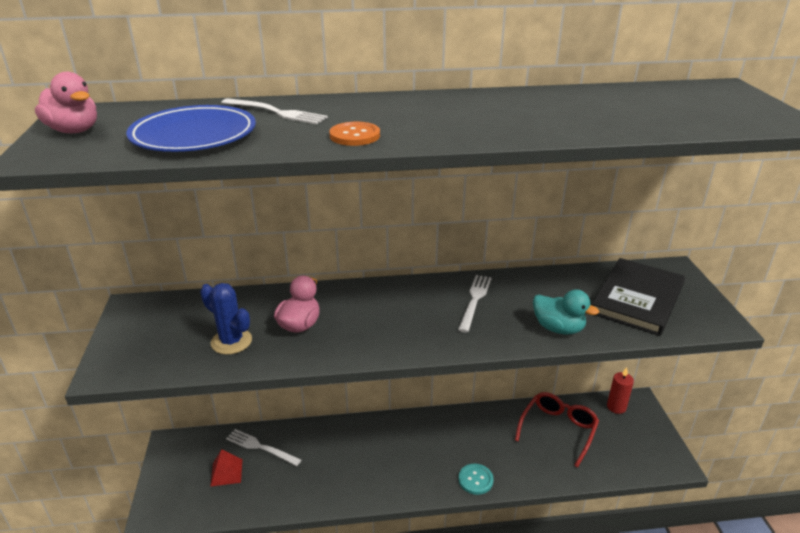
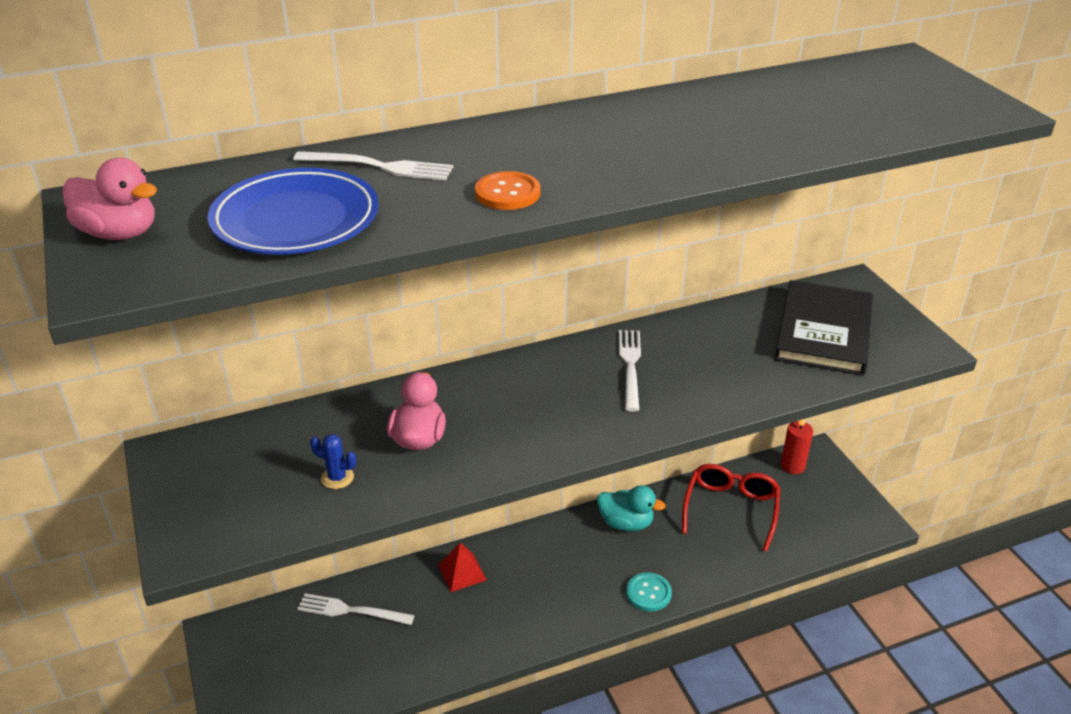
camera: 15 degrees left, 5 degrees up
blue cactus [200,283,252,355] -> blue cactus [310,434,356,489], size x0.59
red pyramid [210,449,242,487] -> red pyramid moved to [438,543,487,592]
turquoise duck [533,289,599,334] -> turquoise duck moved to [597,485,666,532]

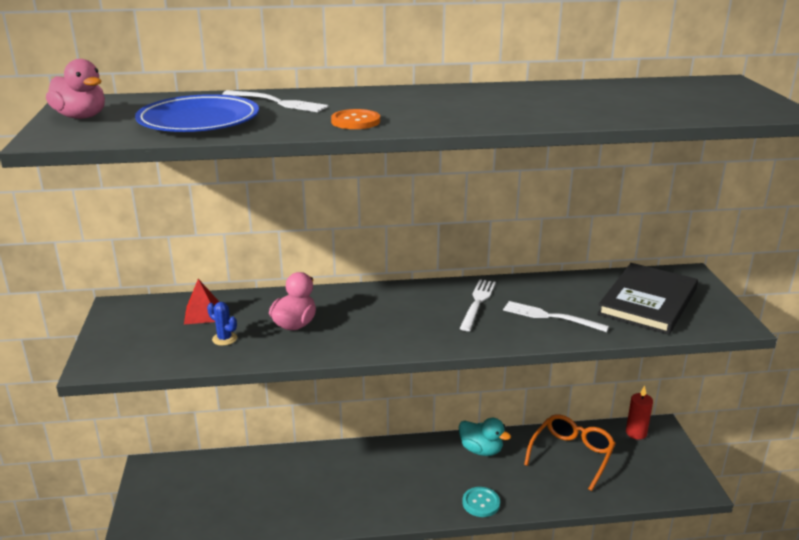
camera: 15 degrees right, 10 degrees down
white fork [297,593,415,625] -> white fork moved to [503,301,609,332]
red pyramid [438,543,487,592] -> red pyramid moved to [184,279,219,324]
red glasses [682,464,780,551] -> orange glasses [524,414,616,491]

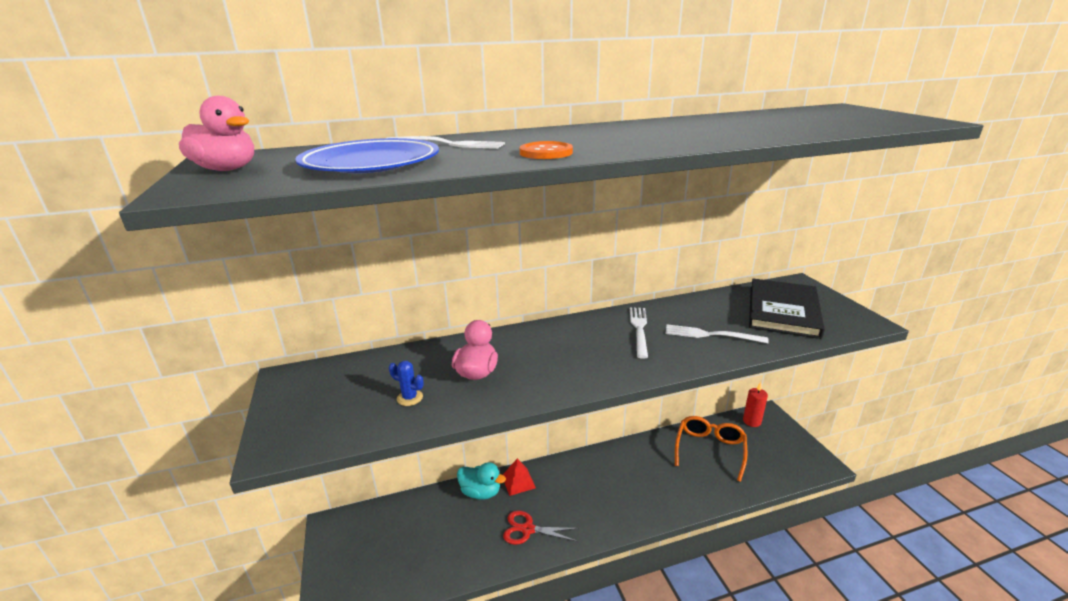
camera: 10 degrees left, 0 degrees up
red pyramid [184,279,219,324] -> red pyramid moved to [503,458,536,496]
turquoise duck [459,418,511,456] -> turquoise duck moved to [457,462,506,500]
turquoise button [462,487,500,517] -> none
none -> red scissors [503,510,579,545]

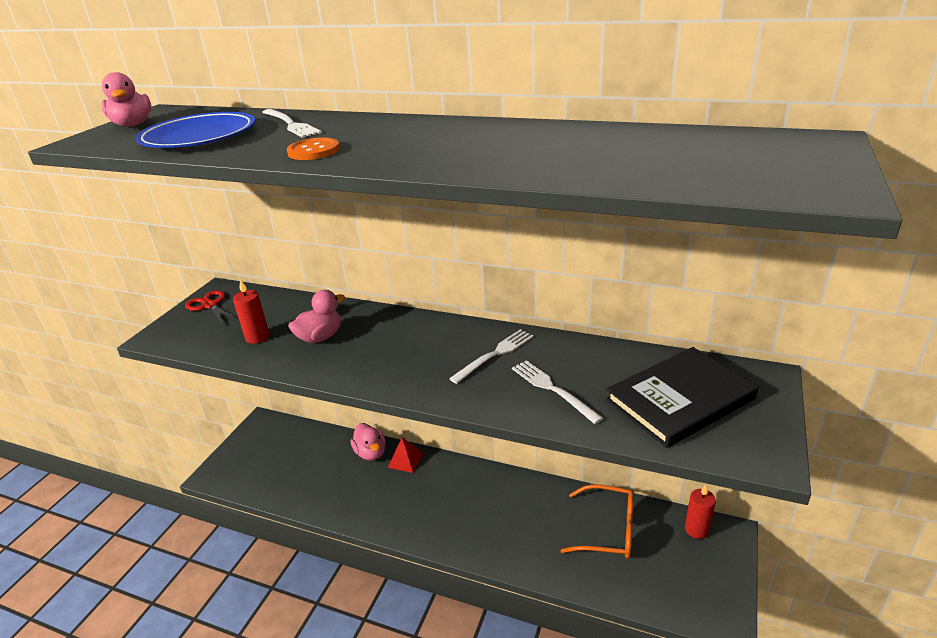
camera: 40 degrees right, 5 degrees up
blue cactus [389,361,424,406] -> red candle [233,279,269,344]
turquoise duck [457,462,506,500] -> pink duck [351,423,386,461]
red scissors [503,510,579,545] -> red scissors moved to [185,290,239,325]
orange glasses [675,416,747,482] -> orange glasses turned 45 degrees clockwise [561,484,634,559]

